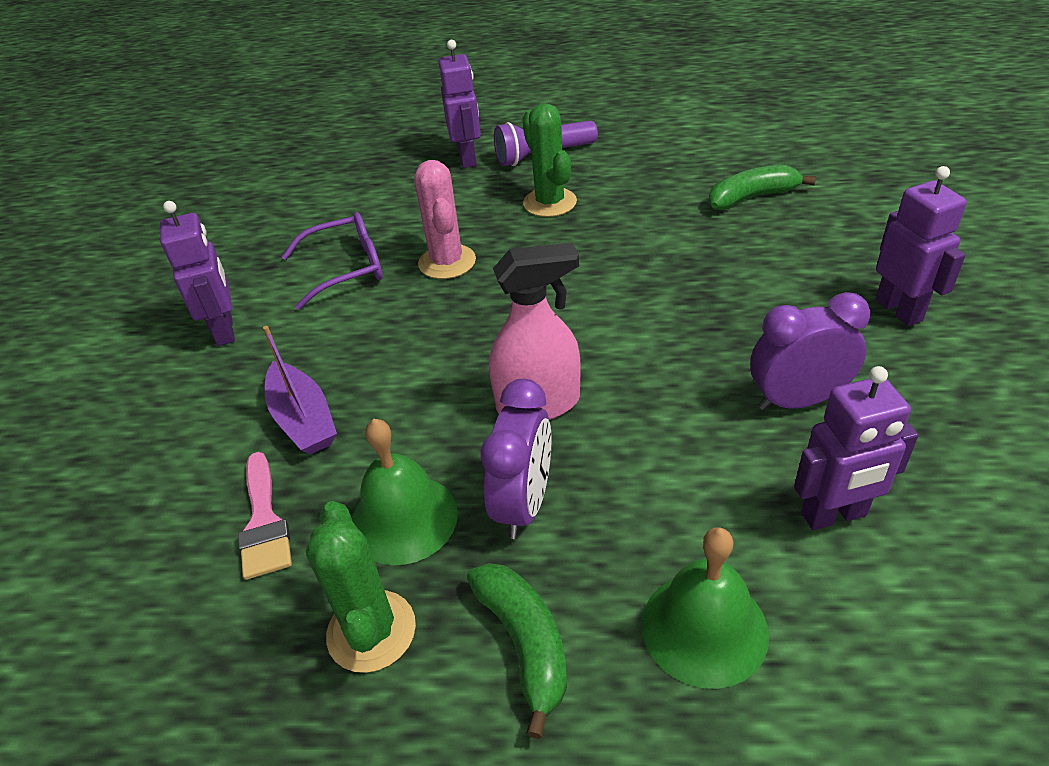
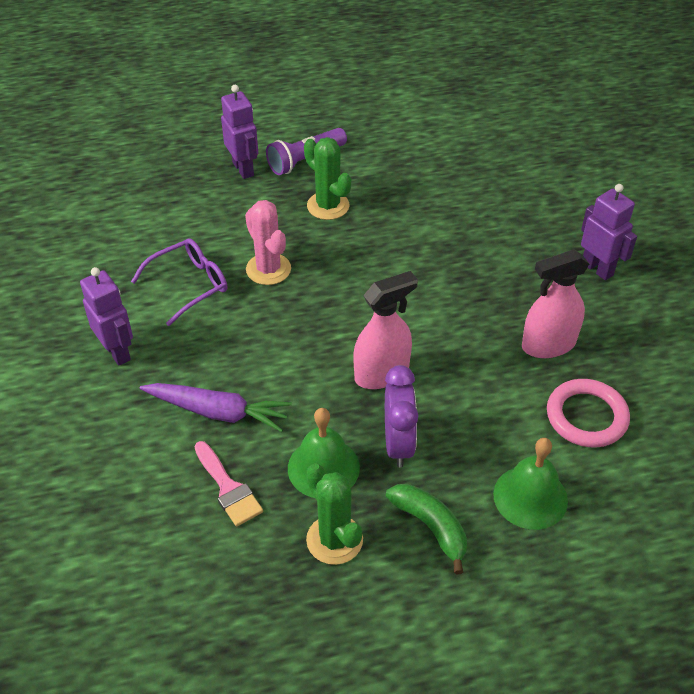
camera: 20 degrees left, 5 degrees up
purple boat [263,326,337,455] -> purple carrot [140,383,292,432]
green banana [708,165,816,210] -> none
purple clock [750,292,870,410] -> pink spray bottle [522,249,589,358]
purple robot [794,366,919,530] -> pink ring [547,379,630,448]

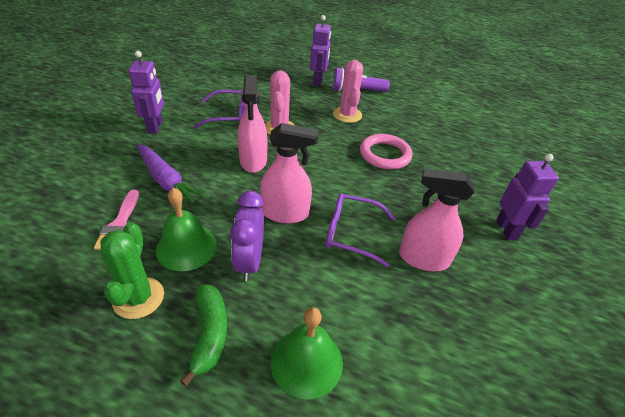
camera: 30 degrees right, 5 degrees down
green cactus [304,137,351,220] -> pink cactus [333,60,363,123]
purple clock [385,365,418,467] -> purple clock turned 150 degrees clockwise [230,191,264,281]
pink ring [547,379,630,448] -> pink ring moved to [360,134,413,170]
none -> pink spray bottle [238,75,267,173]
none -> purple glasses [326,193,396,267]

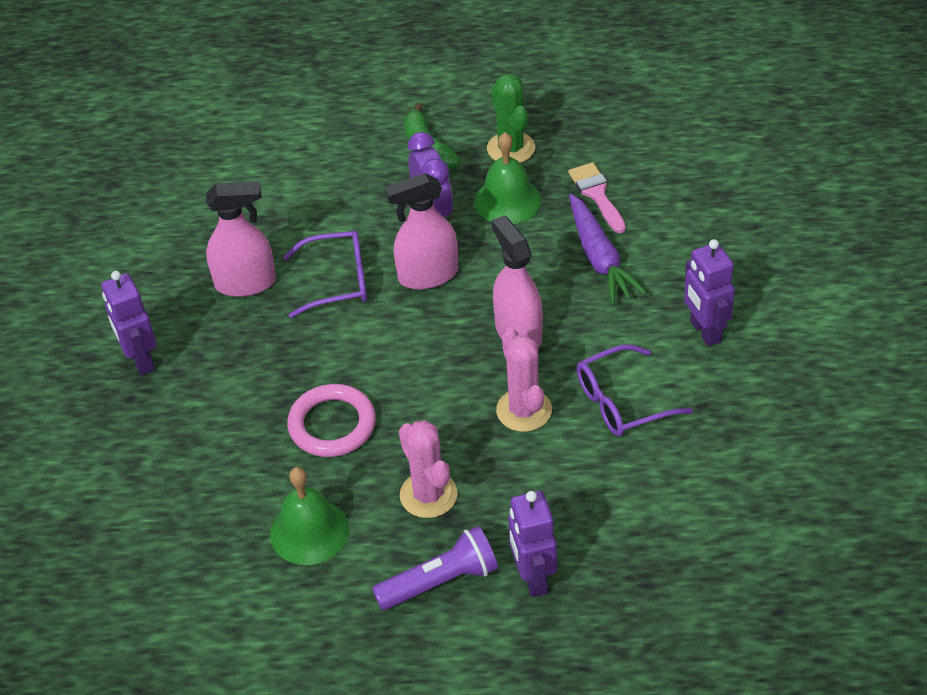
camera: 165 degrees right, 5 degrees up
purple carrot [137,144,206,209] -> purple carrot turned 135 degrees counterclockwise [569,194,647,304]
green bell [271,307,343,400] -> green bell moved to [270,467,349,565]

